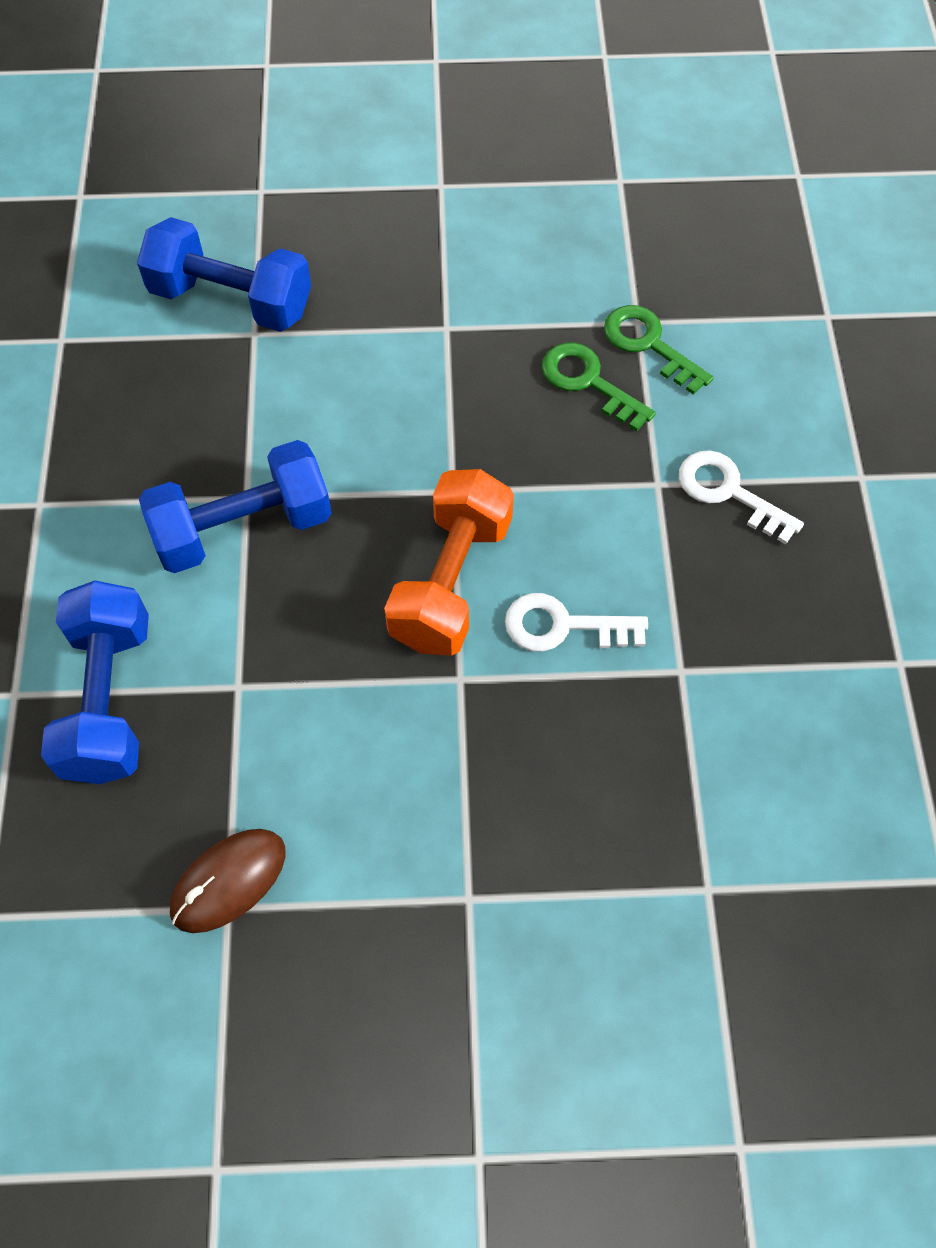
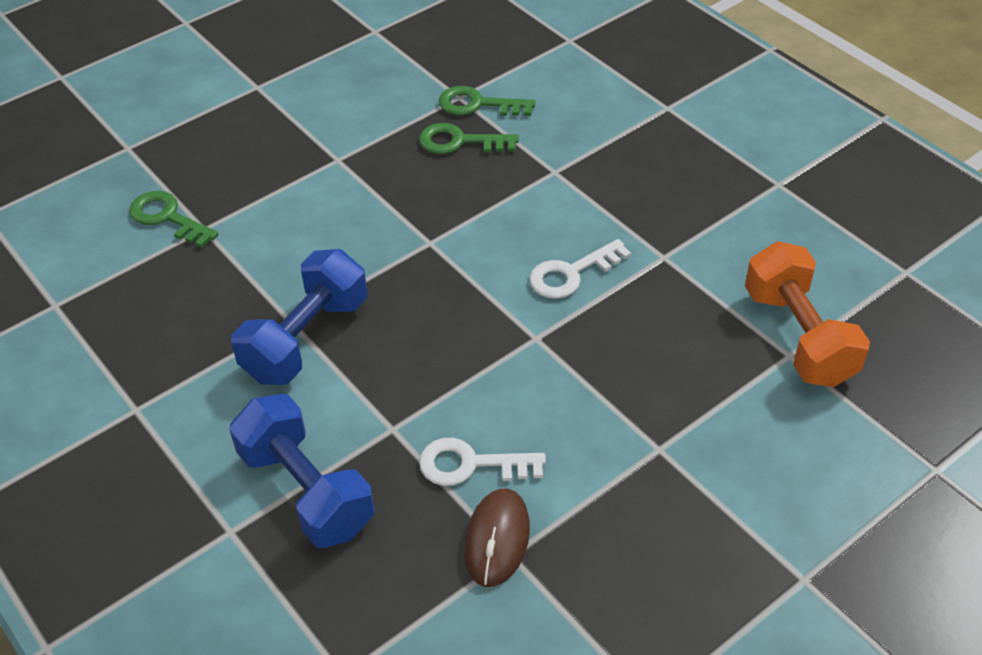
camera: 35 degrees left, 15 degrees down
blue dumbbell [137,217,311,332] -> green key [129,191,219,248]
orange dumbbell [384,469,514,656] -> orange dumbbell moved to [745,241,870,387]
white key [679,450,804,545] -> white key moved to [419,438,546,486]

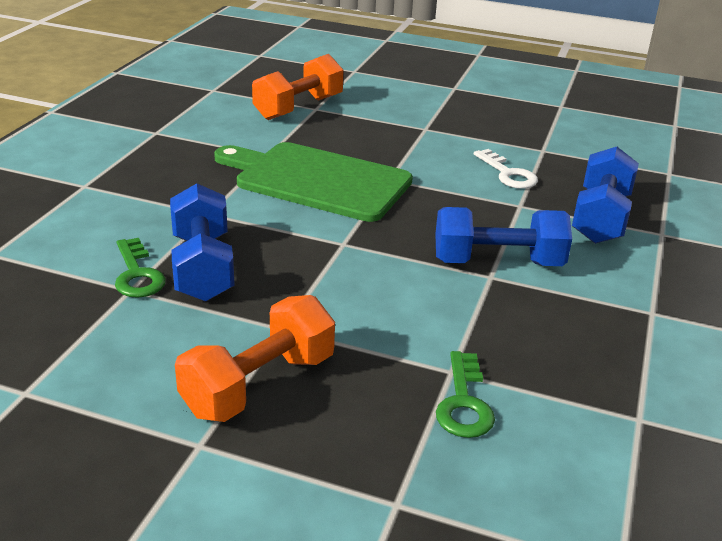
camera: 125 degrees left, 15 degrees down
green key [419,123,519,154] -> blue dumbbell [170,183,235,302]
brown mouse [464,488,530,587] -> none
white key [529,239,631,299] -> green cutting board [214,142,413,222]
none -> orange dumbbell [175,295,335,422]

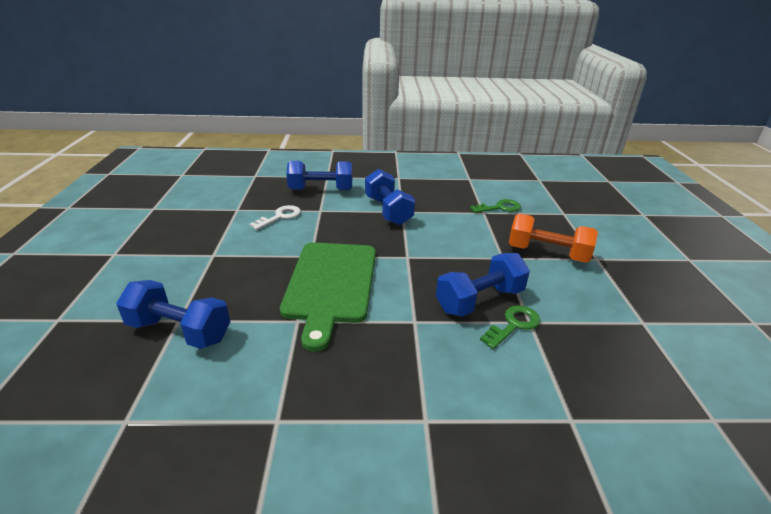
camera: 110 degrees left, 0 degrees up
orange dumbbell [252,54,343,120] -> blue dumbbell [116,280,230,349]

